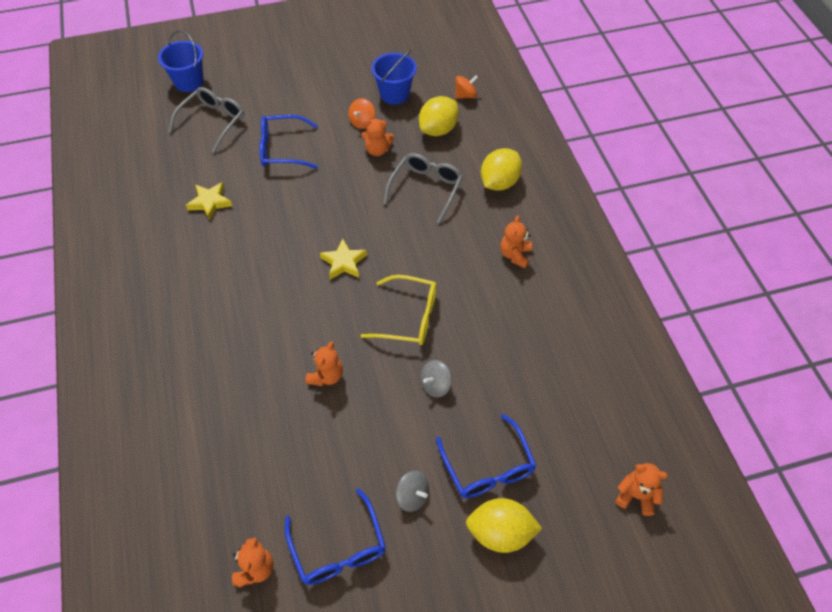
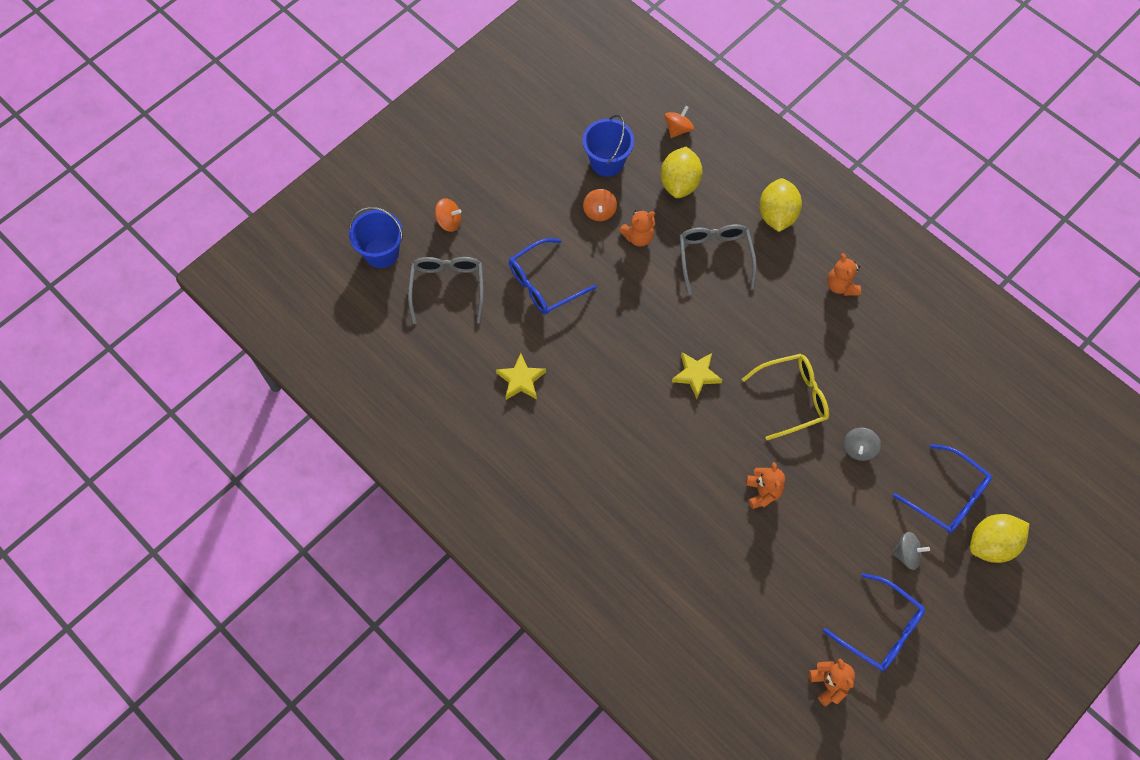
camera: 30 degrees left, 10 degrees up
orange teddy bear [615,463,668,516] -> none
none -> orange spinning top [435,198,461,232]

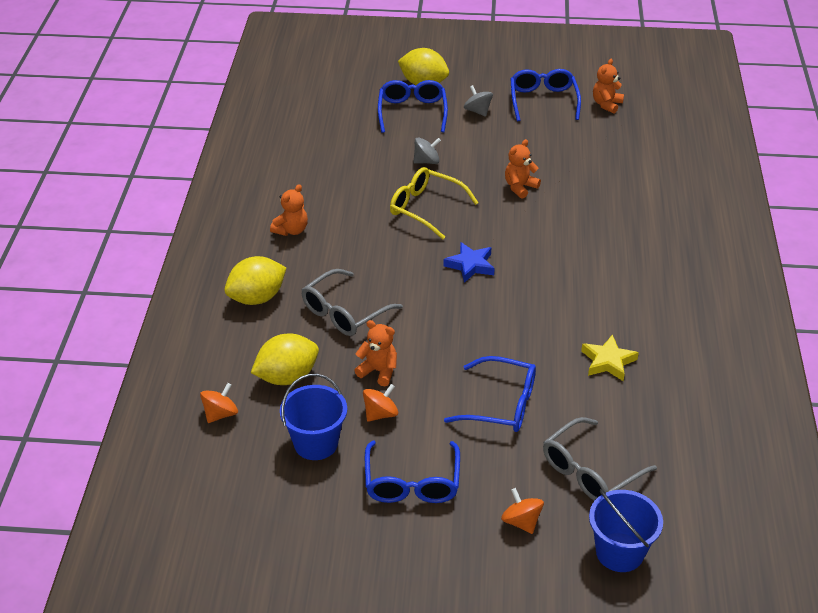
camera: 130 degrees left, 25 degrees down
orange spinning top [665,106,694,138] -> orange spinning top turned 135 degrees clockwise [200,383,238,423]
yellow star [672,352,722,399] -> blue star [443,242,495,283]
none -> blue glasses [365,441,460,503]

